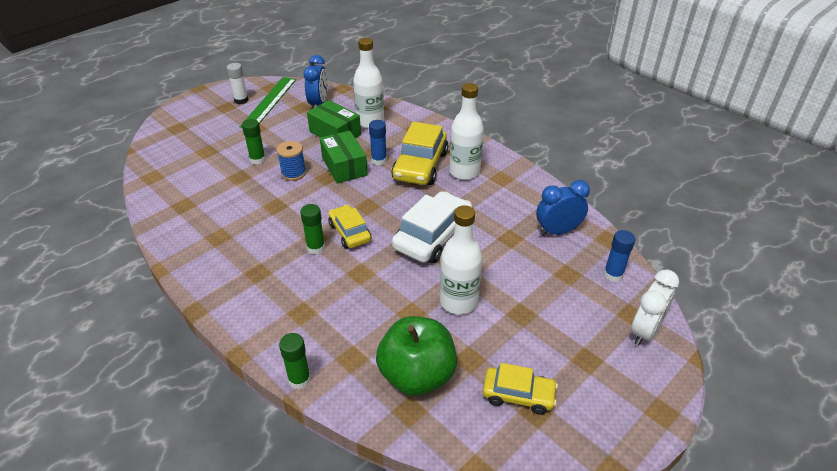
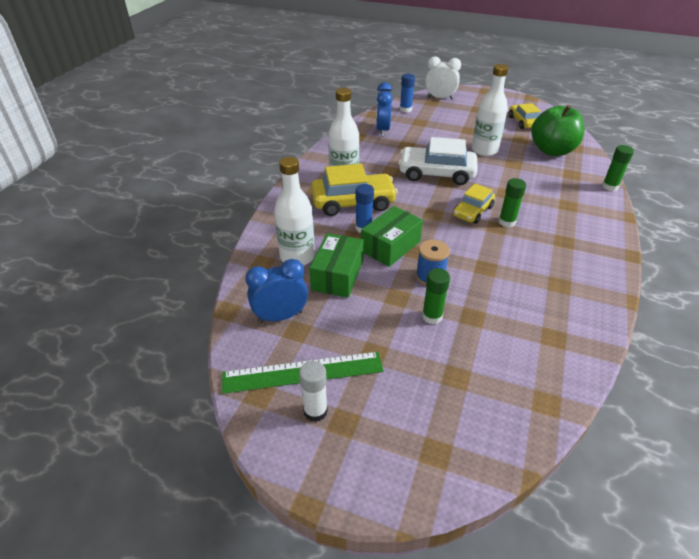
camera: 115 degrees left, 0 degrees up
blue clock [536,180,590,236] -> blue clock turned 45 degrees clockwise [376,82,393,136]

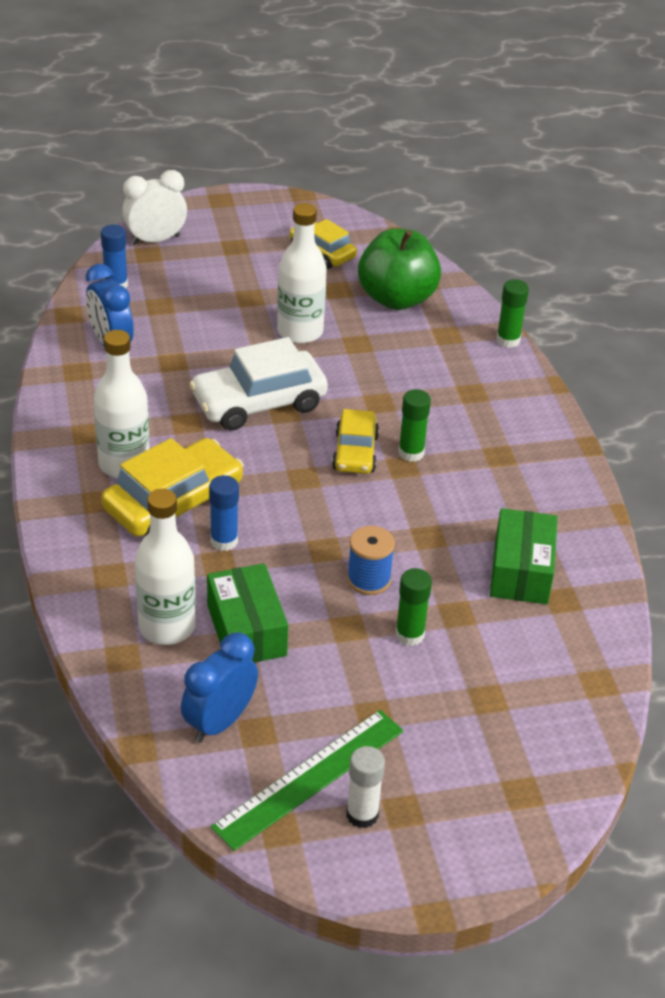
camera: 35 degrees left, 0 degrees up
green box [361,206,423,267] -> green box moved to [490,508,558,604]

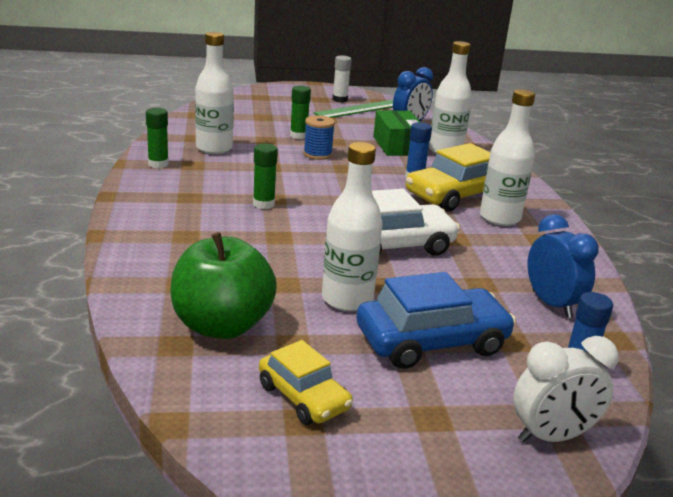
camera: 175 degrees left, 15 degrees down
yellow car [332,409,379,474] -> none
green box [490,508,558,604] -> white bottle [195,32,234,154]
green glue stick [496,279,529,348] -> green glue stick moved to [146,108,169,168]
none -> blue car [356,272,516,369]

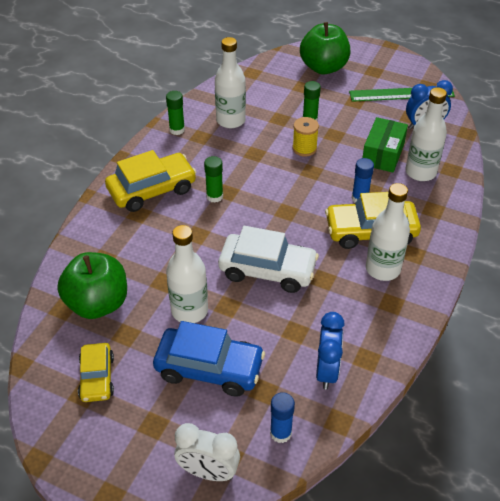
camera: 35 degrees right, 20 degrees up
blue spool [303,115,335,160] -> yellow spool [292,117,319,157]
white glue stick [332,56,352,102] -> none
none -> yellow car [105,150,197,212]
none -> green apple [300,22,350,74]

